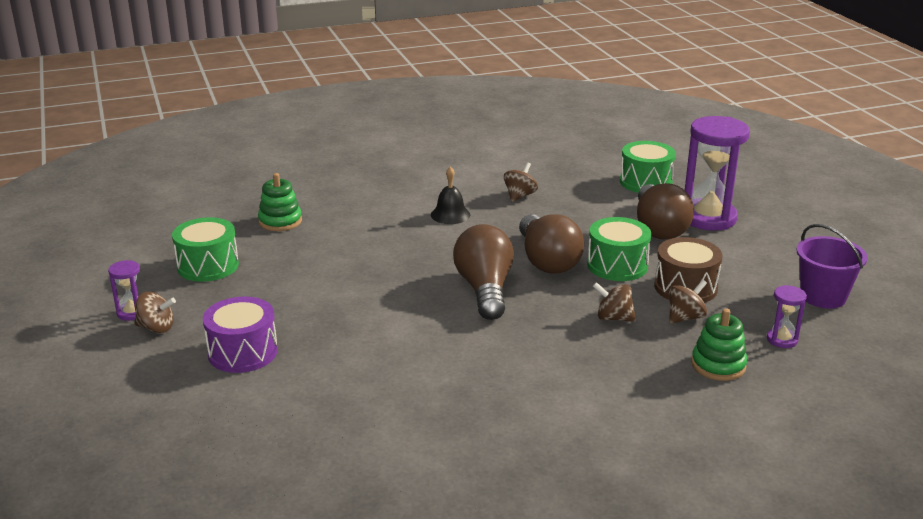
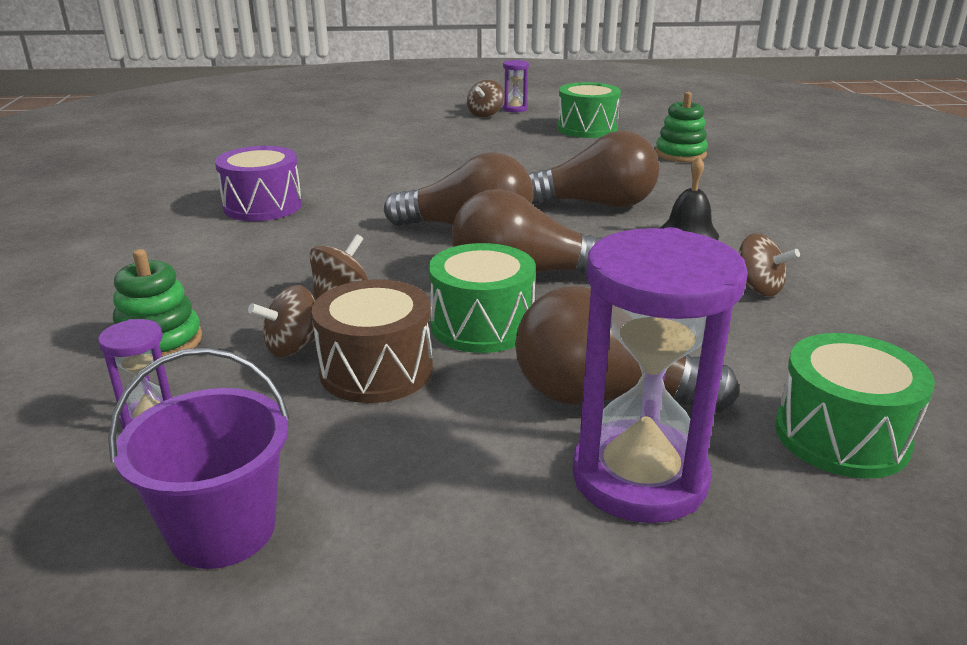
camera: 105 degrees right, 0 degrees up
purple drum [203,296,278,373] -> purple drum moved to [215,146,302,221]
brown spinning top [669,280,707,324] -> brown spinning top turned 75 degrees clockwise [248,285,315,357]
none -> brown light bulb [529,130,659,208]

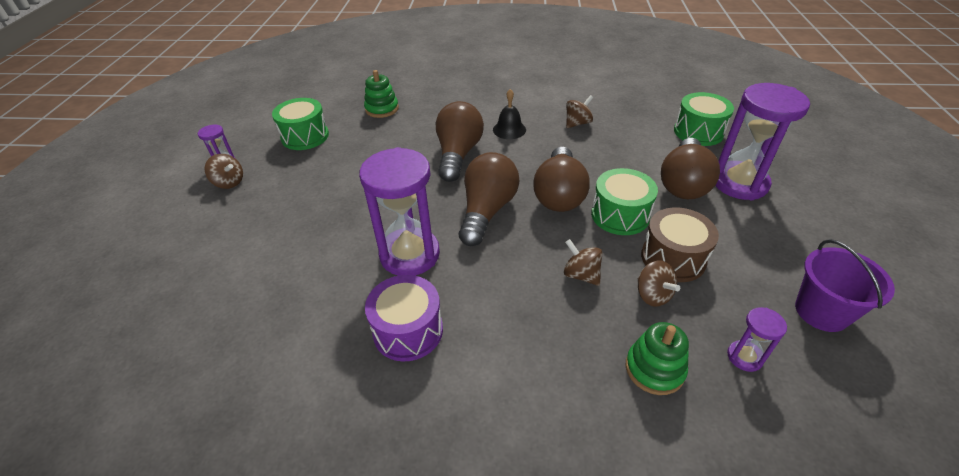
camera: 80 degrees left, 15 degrees up
none -> purple hourglass [359,147,440,276]

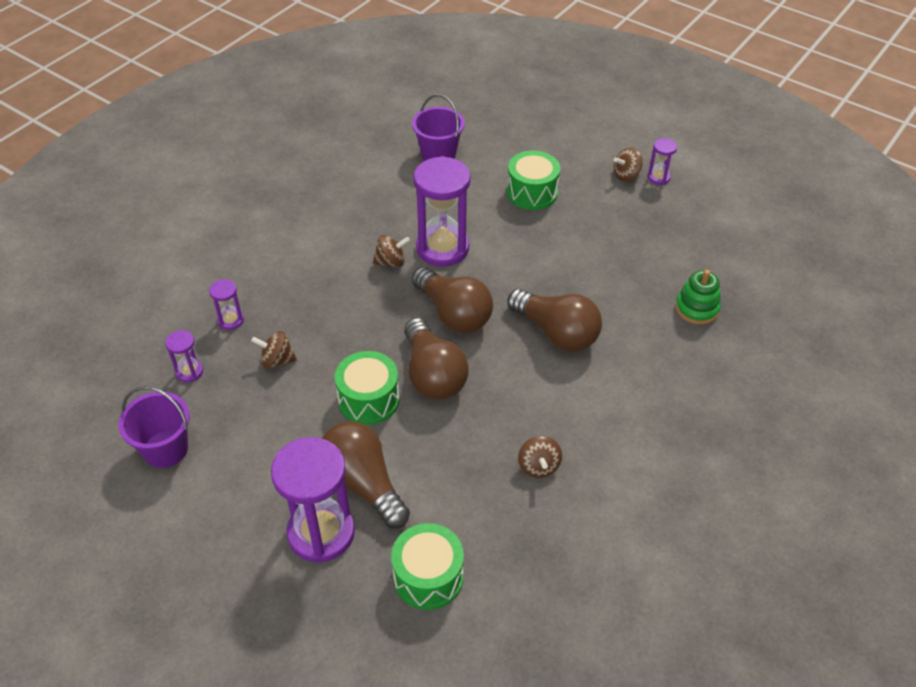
camera: 120 degrees right, 5 degrees up
green drum [272,98,329,150] -> green drum moved to [507,151,560,210]
purple drum [365,275,443,361] -> none
black bell [493,89,526,139] -> none
brown light bulb [533,147,590,212] -> brown light bulb turned 150 degrees counterclockwise [404,318,469,400]
brown spinning top [564,239,602,286] -> brown spinning top moved to [373,235,410,267]
green stacking toy [626,322,689,395] -> purple hourglass [209,279,244,330]
brown drum [641,208,719,282] -> none
none -> purple bucket [412,94,465,161]

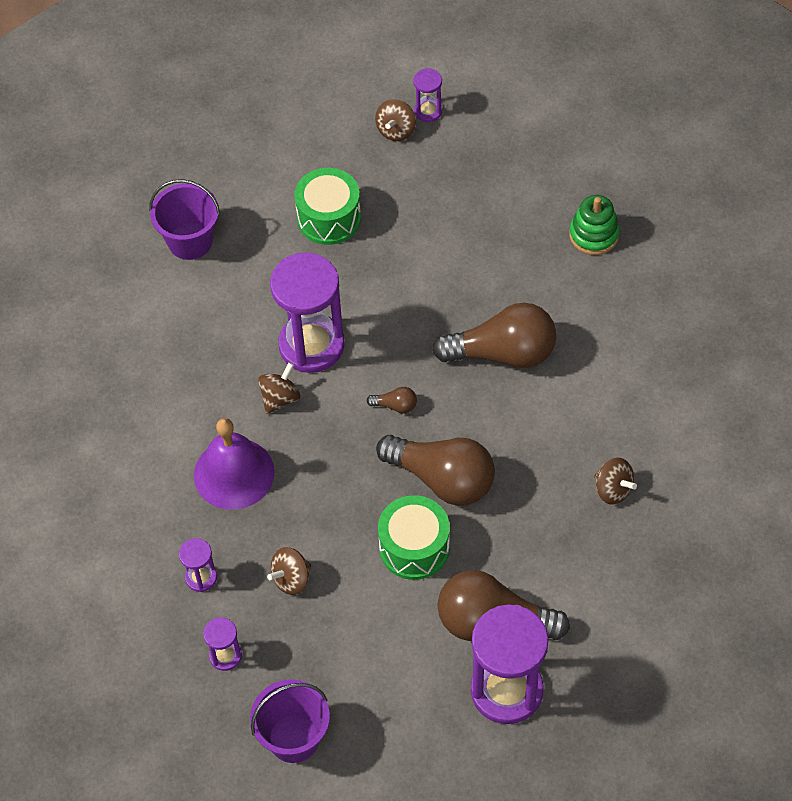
camera: 40 degrees left, 10 degrees up
green drum [391,523,464,610] -> none
brown light bulb [412,267,493,333] -> brown light bulb [367,387,417,414], size x0.41
none -> purple bell [194,418,274,510]

